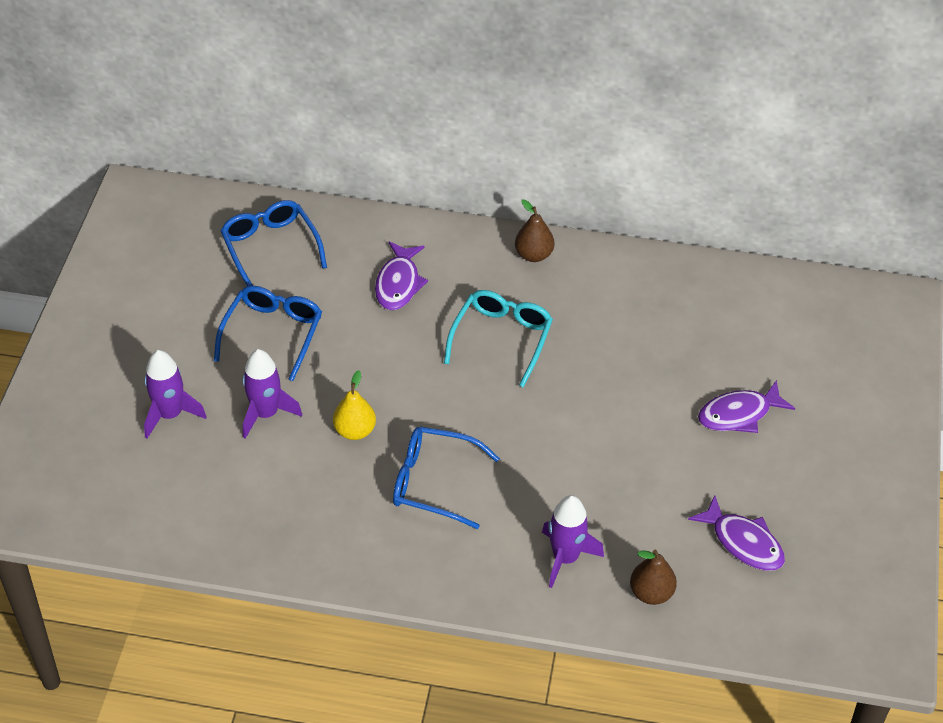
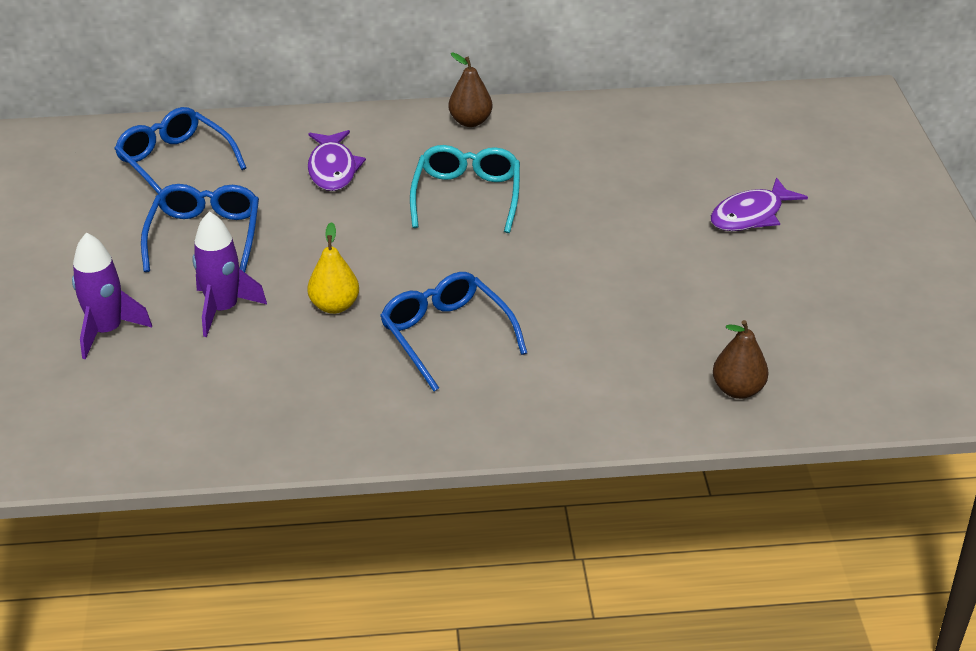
camera: 15 degrees left, 10 degrees down
blue glasses [393,427,500,529] -> blue glasses turned 60 degrees clockwise [380,272,527,391]
purple rocket [542,495,604,588] -> none
purple fish [688,495,785,571] -> none

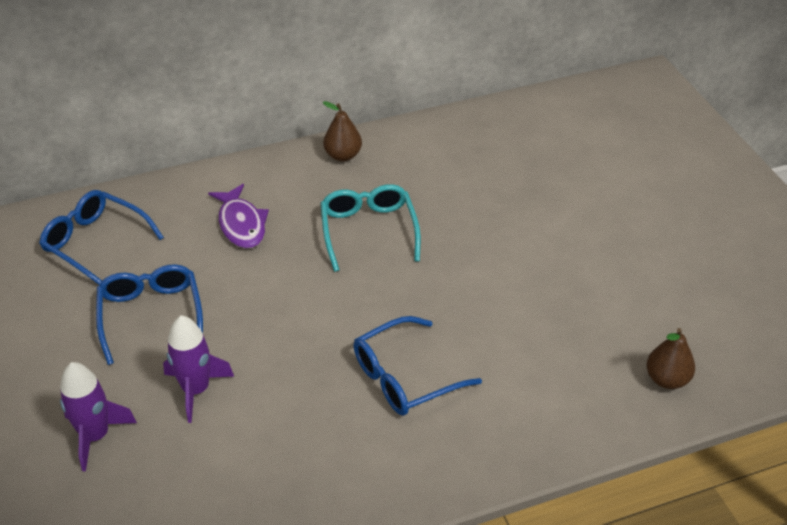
camera: 15 degrees left, 5 degrees up
yellow pear [307,222,359,314] -> none
blue glasses [380,272,527,391] -> blue glasses turned 75 degrees counterclockwise [353,316,482,416]
purple fish [711,177,808,231] -> none

